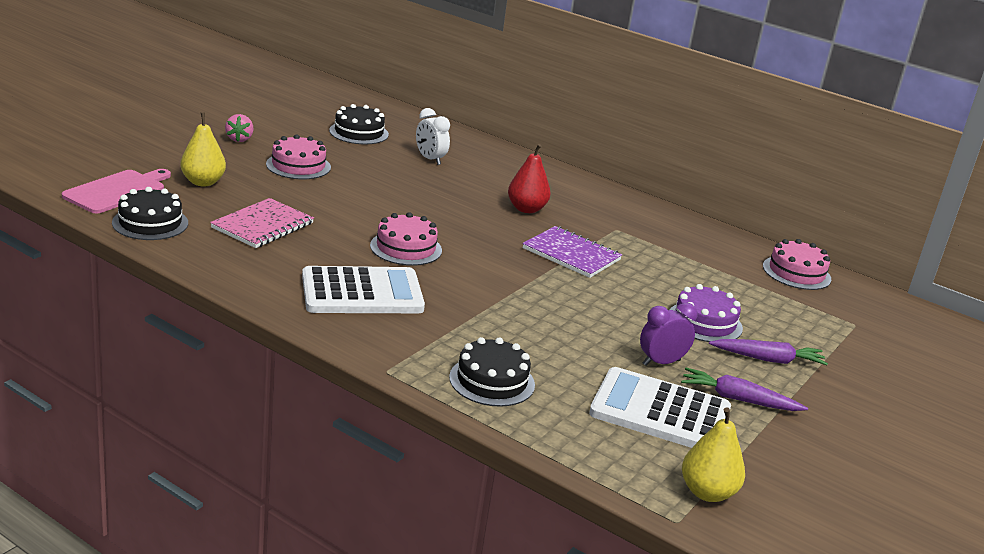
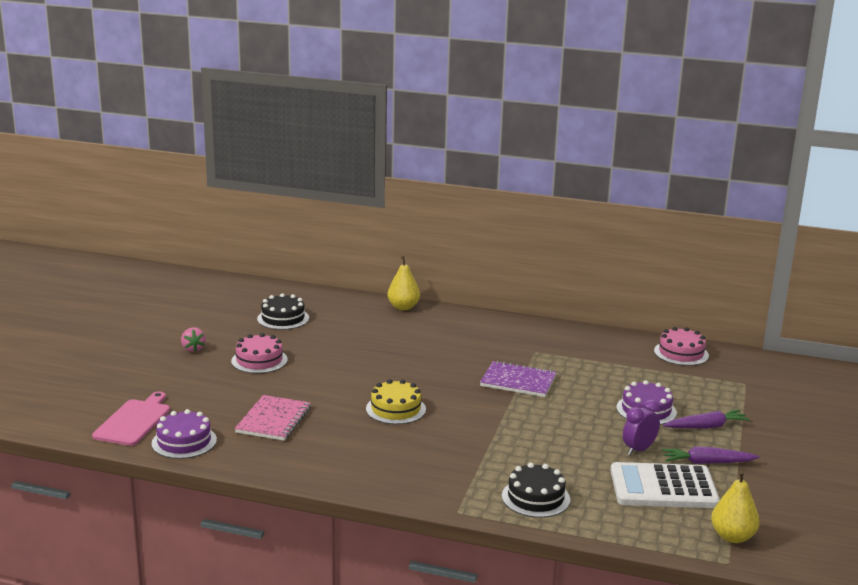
camera: 15 degrees left, 5 degrees down
black cake [112,187,188,240] -> purple cake [152,409,217,459]
yellow pear [180,113,226,186] -> yellow pear moved to [387,256,420,310]
white calculator [302,266,425,313] -> none
pink cake [370,212,442,266] -> yellow cake [366,379,426,424]
white clock [416,108,450,165] -> none
red pear [508,144,551,213] -> none

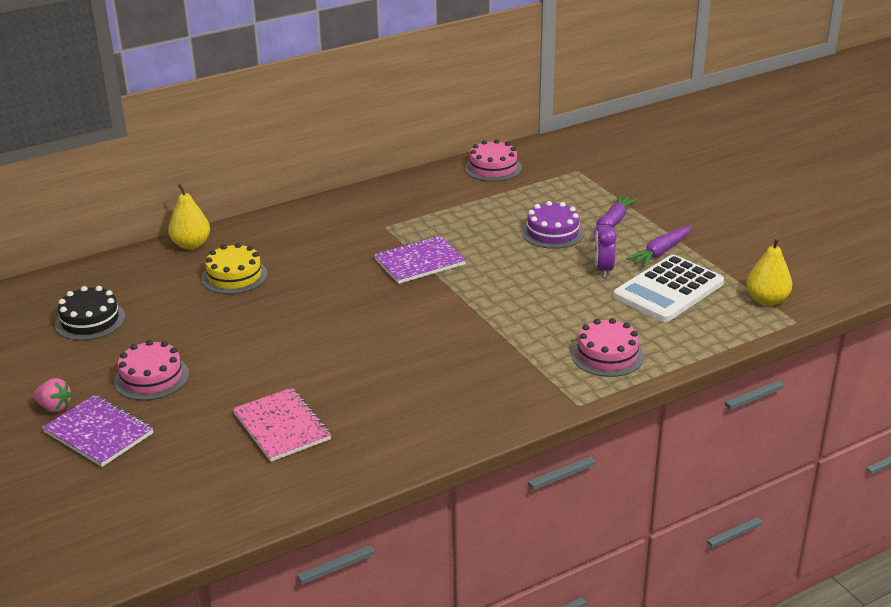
camera: 45 degrees left, 10 degrees up
pink cutting board [92,392,170,446] -> none
purple cake [152,409,217,459] -> none
yellow cake [366,379,426,424] -> yellow cake moved to [202,243,268,294]
black cake [502,463,570,518] -> pink cake [571,318,644,377]
none -> purple notebook [42,395,154,467]

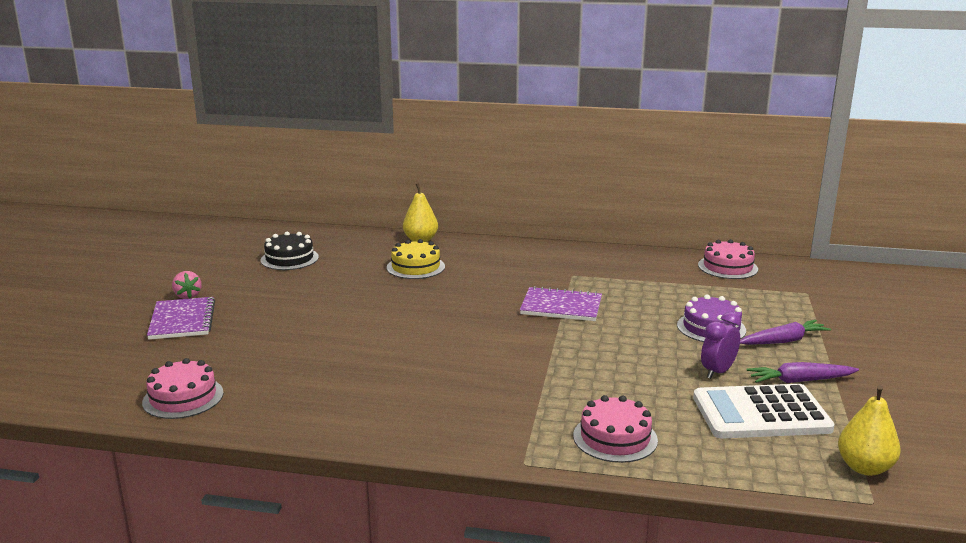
camera: 40 degrees right, 10 degrees down
pink cake [114,340,189,400] -> pink cake moved to [142,358,224,419]
pink notebook [233,388,331,462] -> none

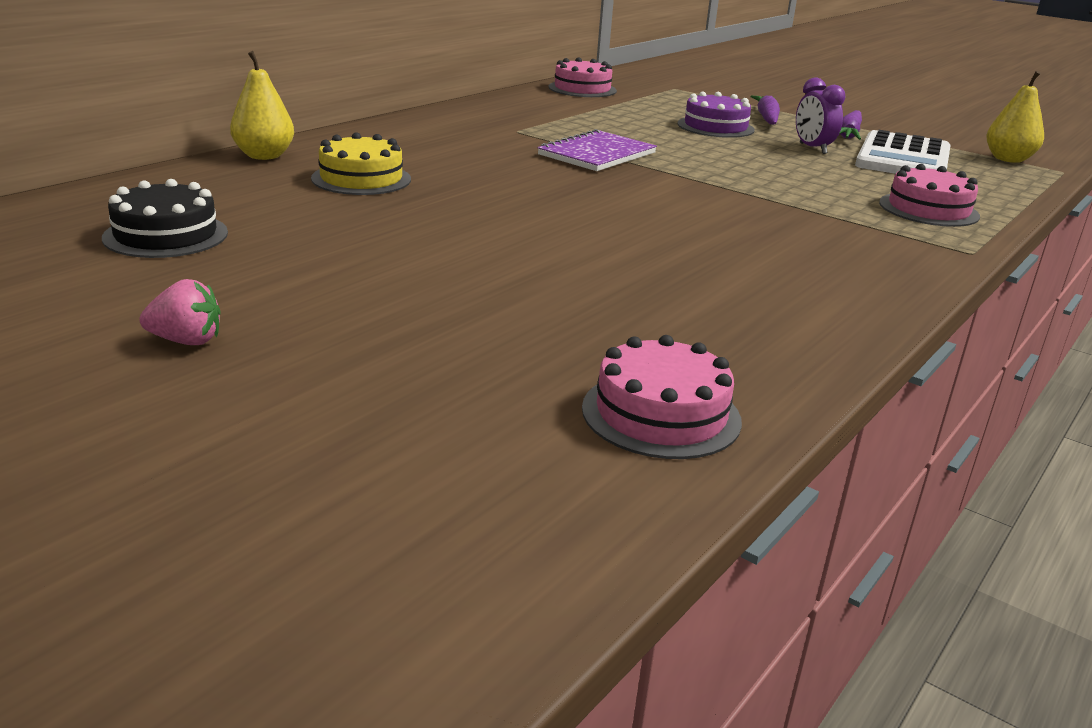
camera: 65 degrees left, 5 degrees up
purple notebook [147,297,215,340] -> none

